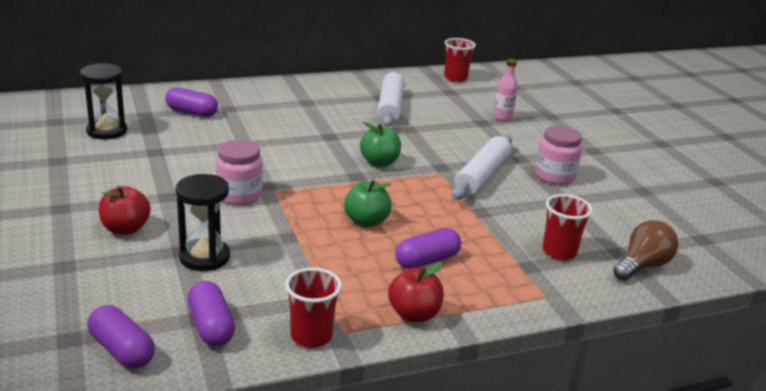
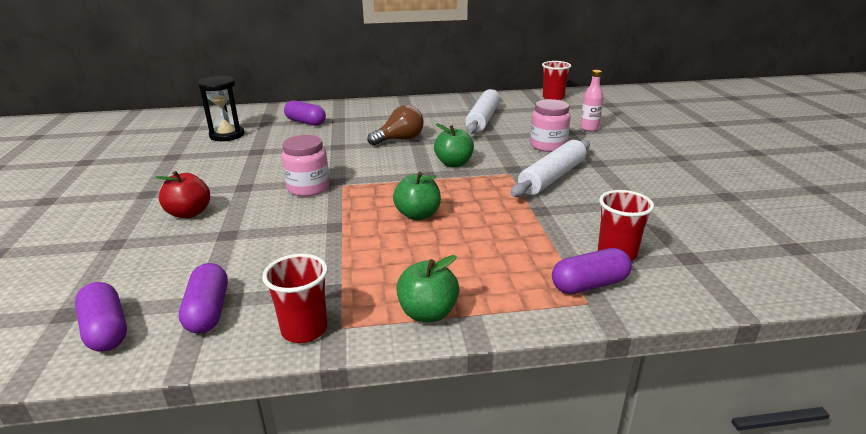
camera: 15 degrees right, 0 degrees up
black hourglass [176,174,230,271] -> none
red apple [388,262,444,322] -> green apple [396,255,459,322]
purple capsule [395,228,461,269] -> purple capsule moved to [552,248,632,294]
pink jar [535,126,582,185] -> pink jar moved to [530,99,571,152]
brown light bulb [613,220,678,281] -> brown light bulb moved to [367,105,424,146]

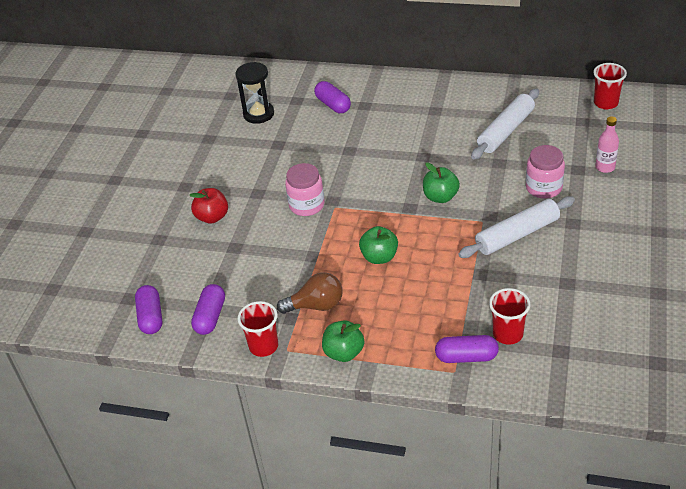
camera: 25 degrees right, 15 degrees up
brown light bulb [367,105,424,146] -> brown light bulb moved to [277,272,343,314]

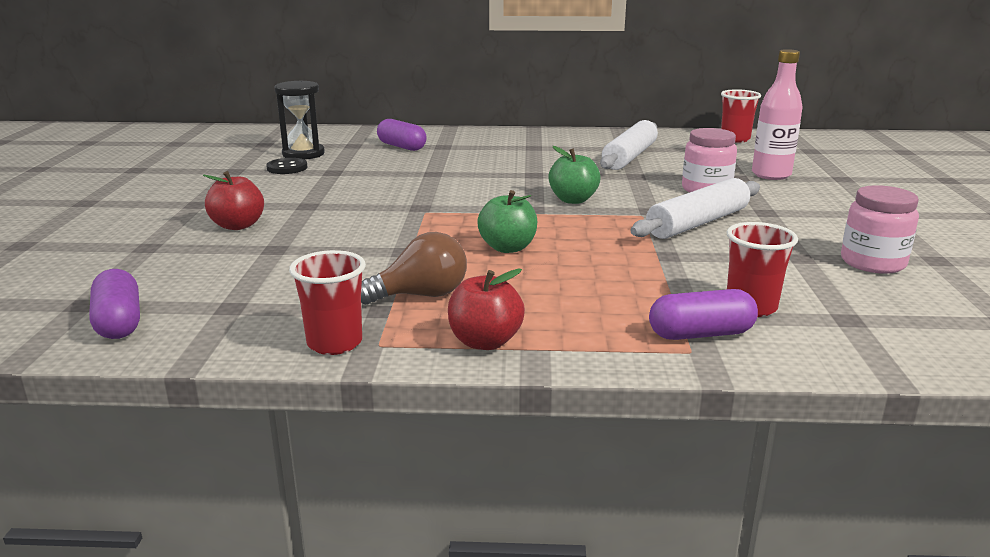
camera: 15 degrees left, 20 degrees down
purple capsule [191,284,225,335] -> none
pink jar [285,163,325,216] -> pink jar moved to [841,185,919,274]
green apple [322,320,364,362] -> red apple [448,269,525,350]
pink bottle [595,116,619,173] -> pink bottle [752,49,803,180], size x1.53
none -> black button [266,158,307,174]

